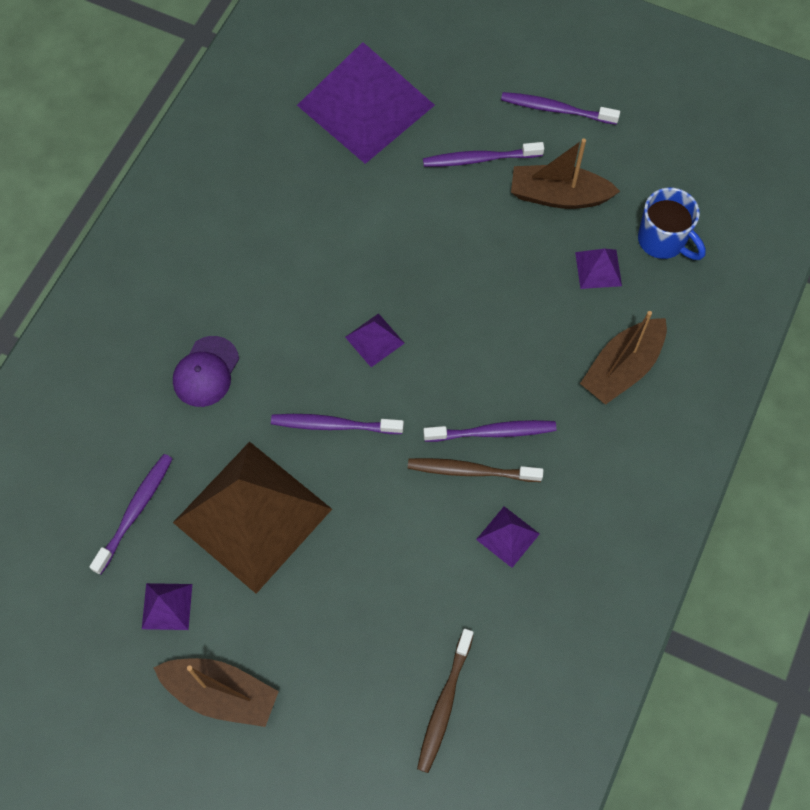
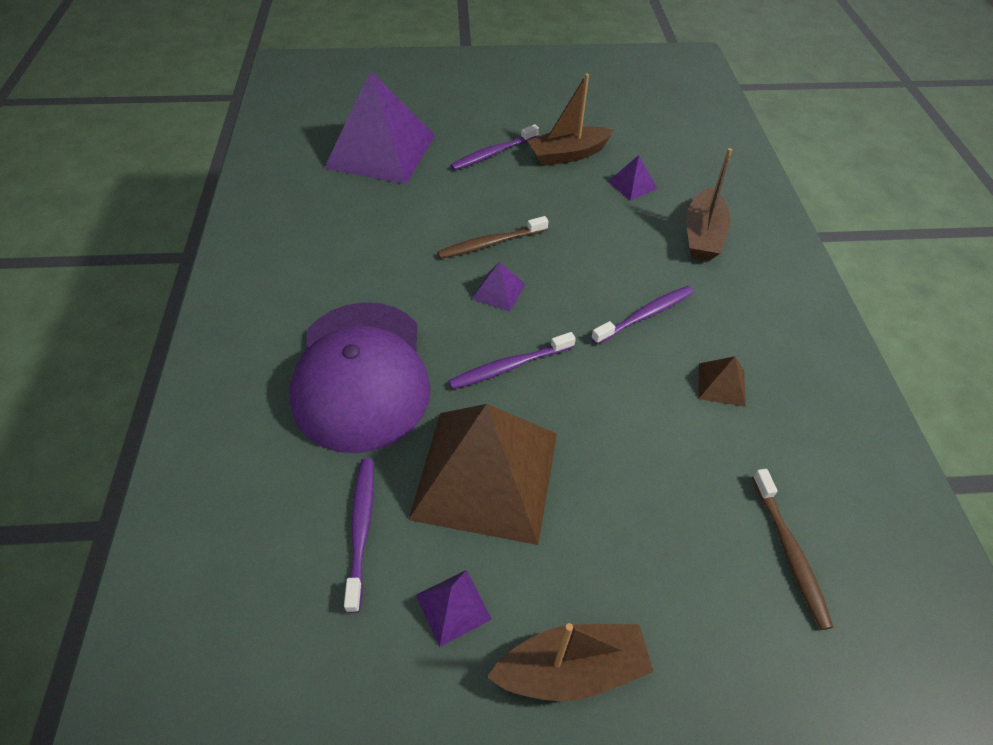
camera: 30 degrees left, 15 degrees down
purple cap [173,336,239,407] -> purple cap [289,302,431,453], size x2.22
brown toothbrush [408,458,543,482] -> brown toothbrush moved to [437,216,549,259]
purple pyramid [476,506,540,568] -> brown pyramid [698,356,746,407]
purple toothbrush [501,92,620,125] -> none
blue mug [638,188,706,260] -> none

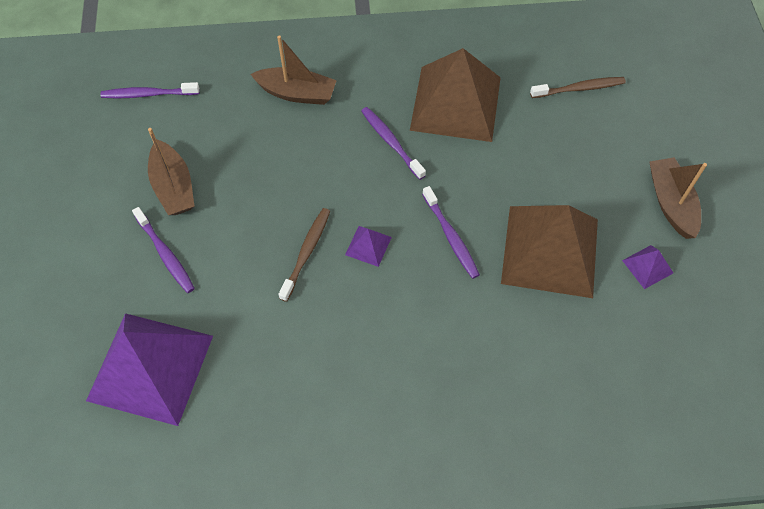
camera: 90 degrees left, 10 degrees up
purple cap [289,302,431,453] -> none
purple toothbrush [344,458,374,613] -> purple toothbrush moved to [101,82,200,98]
brown toothbrush [437,216,549,259] -> brown toothbrush turned 135 degrees counterclockwise [278,208,330,302]
purple pyramid [608,155,658,201] -> none
brown pyramid [698,356,746,407] -> brown pyramid [410,48,501,142], size x2.49

